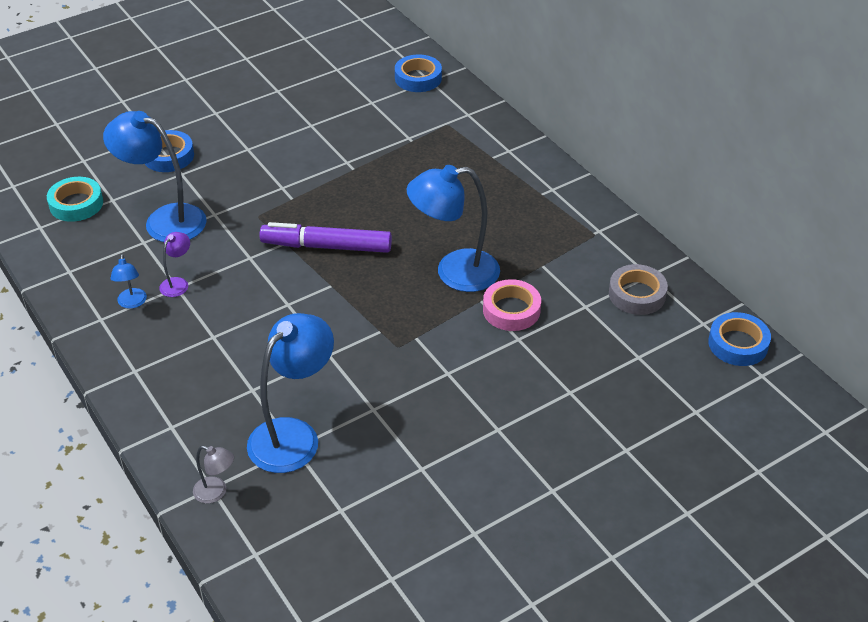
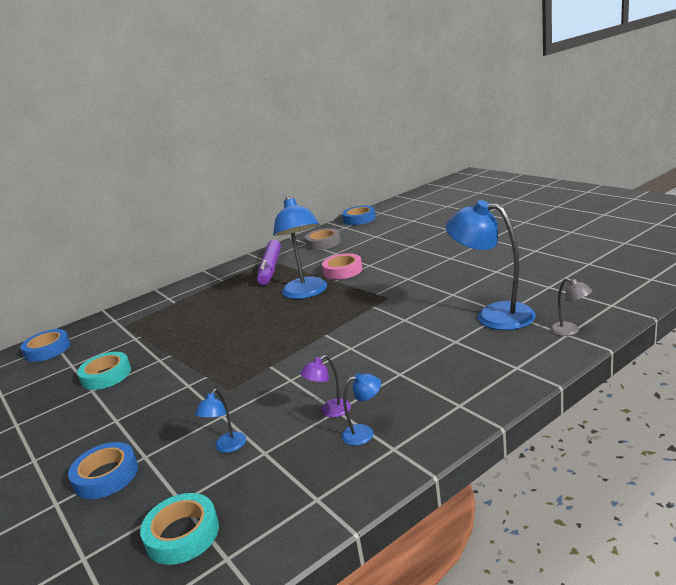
camera: 90 degrees left, 20 degrees down
blue lamp [103,111,207,242] -> blue lamp [195,389,246,453], size x0.45
purple lamp [159,232,190,297] -> purple lamp turned 60 degrees counterclockwise [300,355,351,417]
grey lamp [193,446,234,503] -> grey lamp turned 120 degrees clockwise [550,278,592,336]
purple marker [260,222,392,253] -> purple marker moved to [257,240,281,285]
none -> turquoise tape [77,352,131,390]

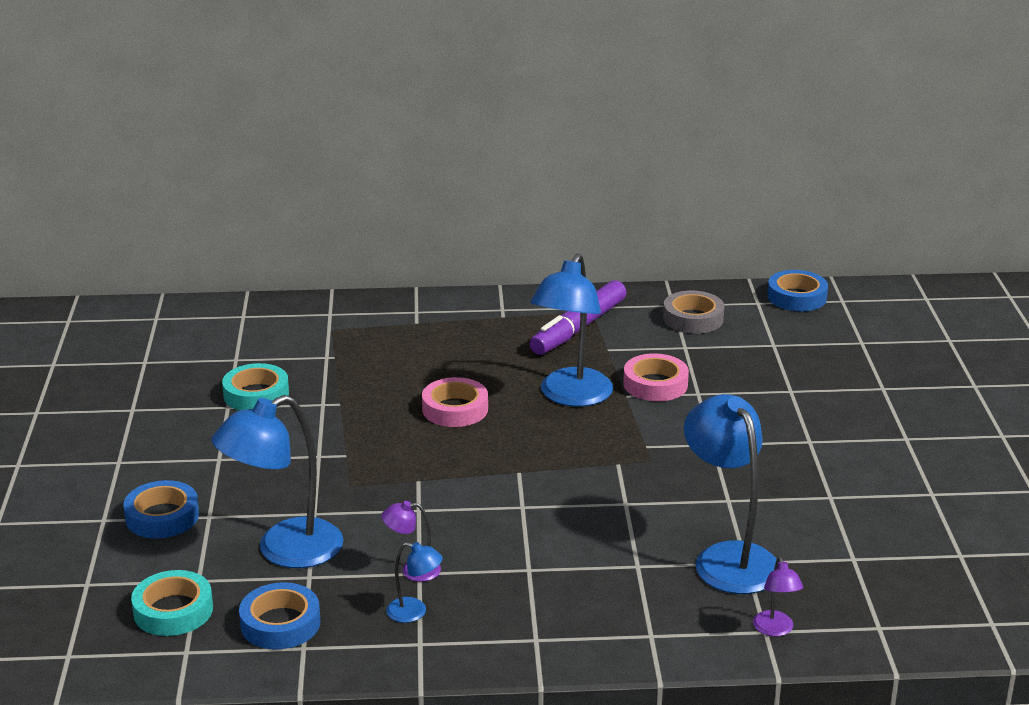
camera: 30 degrees right, 5 degrees up
blue tape [21,329,70,362] -> blue tape moved to [239,582,320,650]
blue lamp [195,389,246,453] -> blue lamp [211,395,344,568], size x2.20
grey lamp [550,278,592,336] -> purple lamp [753,557,803,636]
none -> pink tape [422,377,488,427]

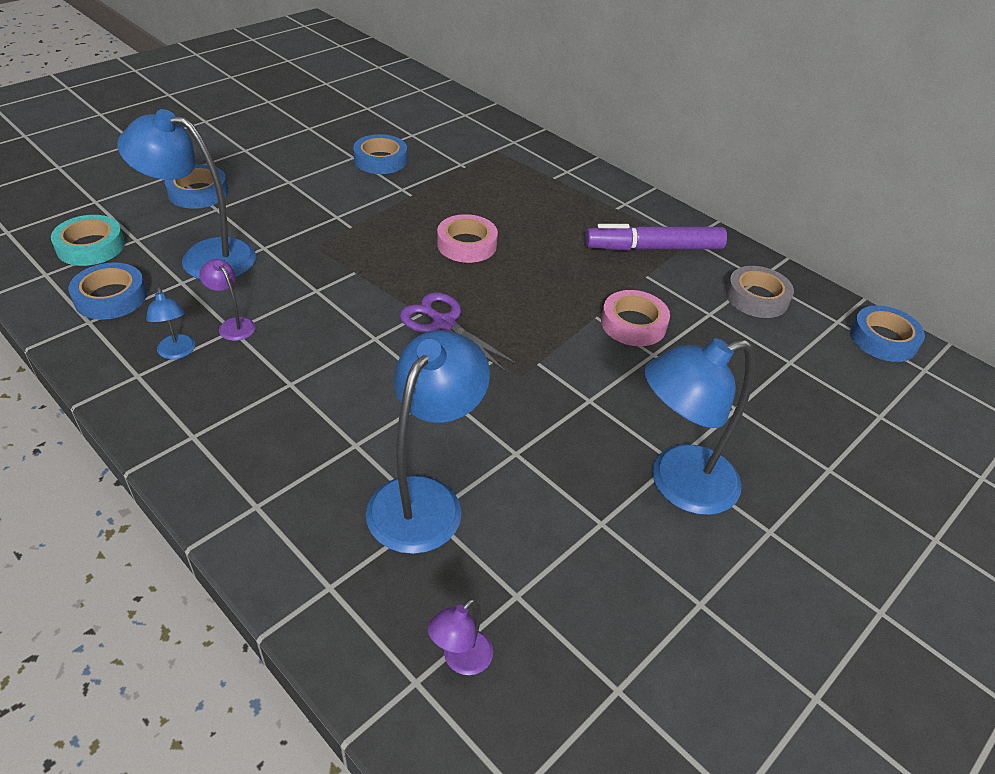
camera: 45 degrees right, 15 degrees up
turquoise tape [222,363,289,411] -> blue tape [353,134,407,174]
blue lamp [531,253,613,407] -> blue lamp moved to [645,338,755,515]
purple lamp [753,557,803,636] -> purple lamp moved to [427,599,493,675]
none -> purple scissors [400,292,518,372]

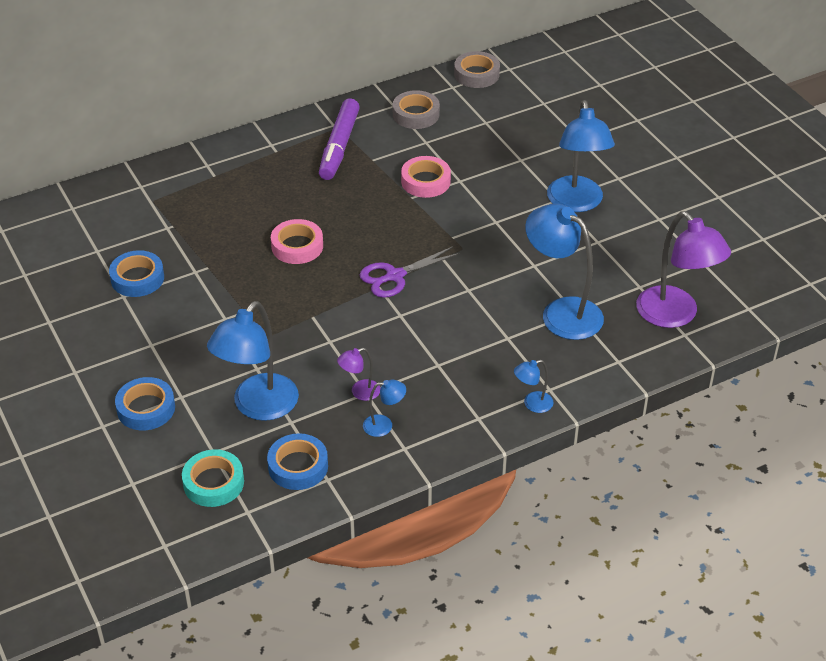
camera: 70 degrees left, 0 degrees up
purple lamp [427,599,493,675] -> purple lamp [636,211,731,328], size x2.20
blue tape [850,305,925,362] -> grey tape [454,51,500,88]
none -> blue lamp [514,360,553,413]

